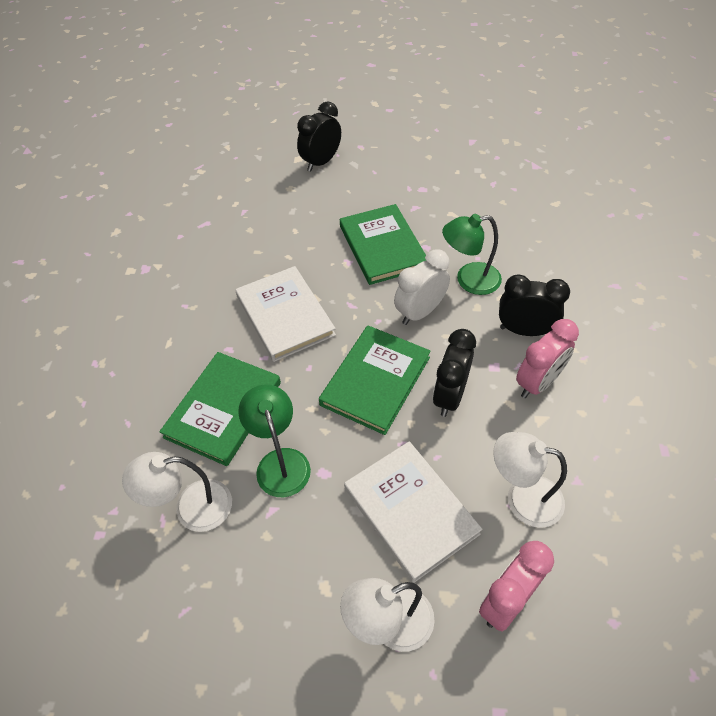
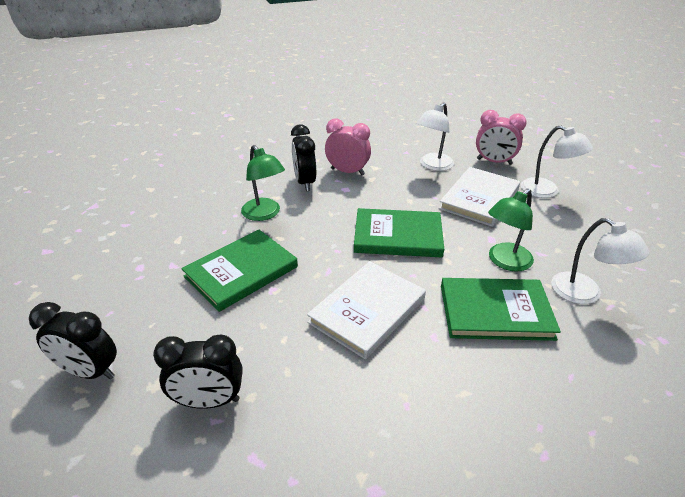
camera: 115 degrees left, 15 degrees down
white clock [394,249,450,325] -> none
black clock [433,329,476,417] -> black clock moved to [153,335,243,409]
white lamp [493,432,567,528] -> white lamp turned 45 degrees clockwise [416,103,454,171]

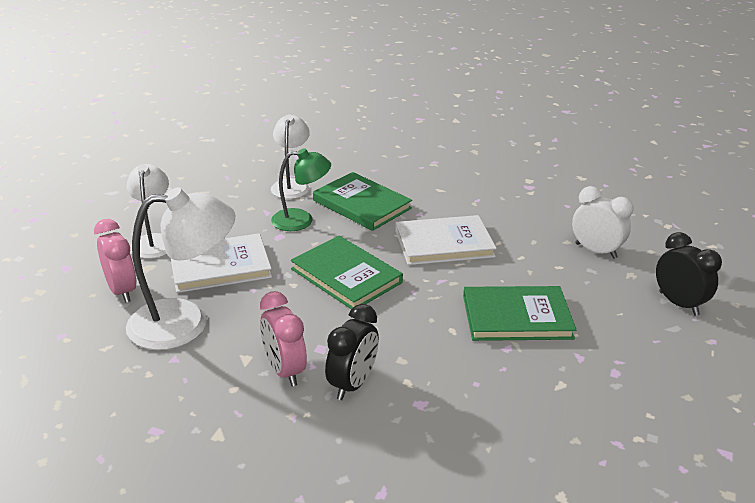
camera: 140 degrees left, 5 degrees down
black clock [153,335,243,409] -> white clock [572,186,634,259]
green lamp [241,145,285,221] -> none
white lamp [416,103,454,171] -> white lamp [126,187,235,350], size x1.60

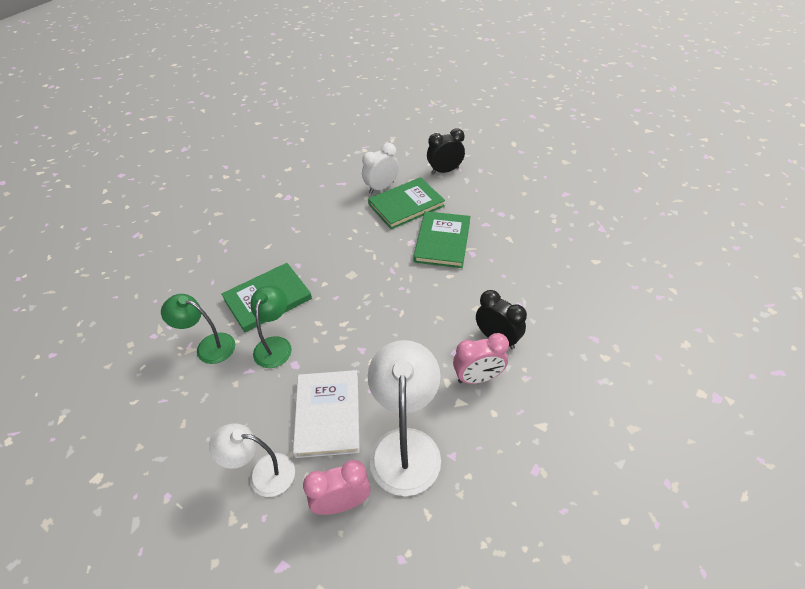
camera: 75 degrees left, 15 degrees up
white lamp [271,114,310,199] -> green lamp [161,294,235,364]
green book [291,236,403,309] -> green book moved to [368,177,445,229]
white book [395,215,497,265] -> none

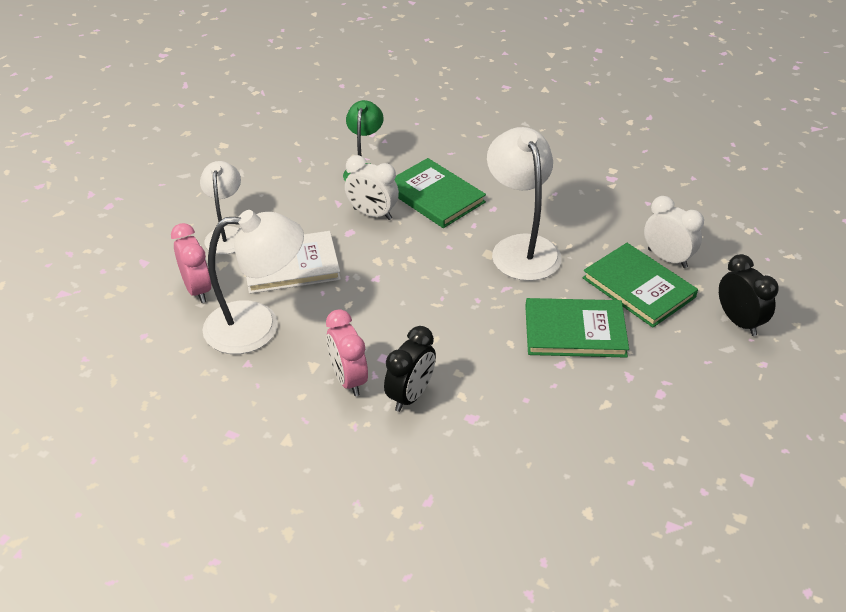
camera: 80 degrees right, 5 degrees down
green lamp [251,286,292,368] -> white clock [345,155,399,220]
none -> white lamp [487,127,562,281]

